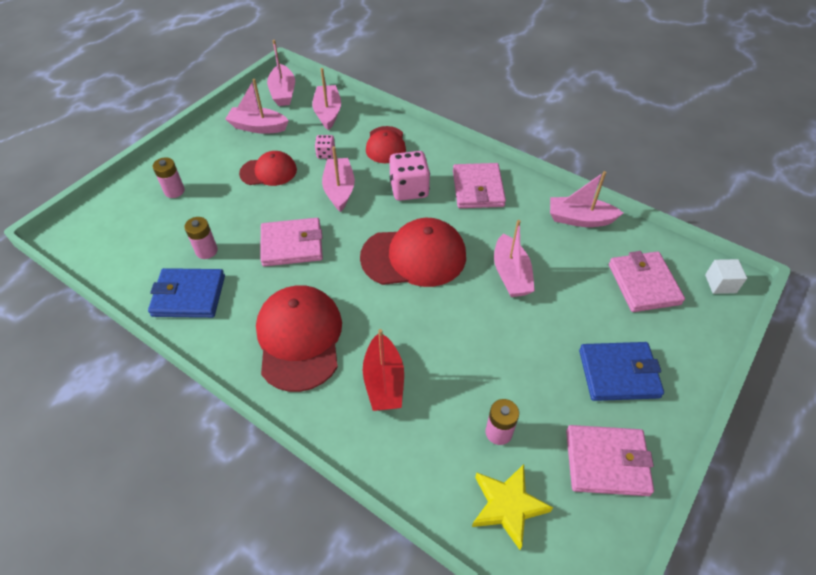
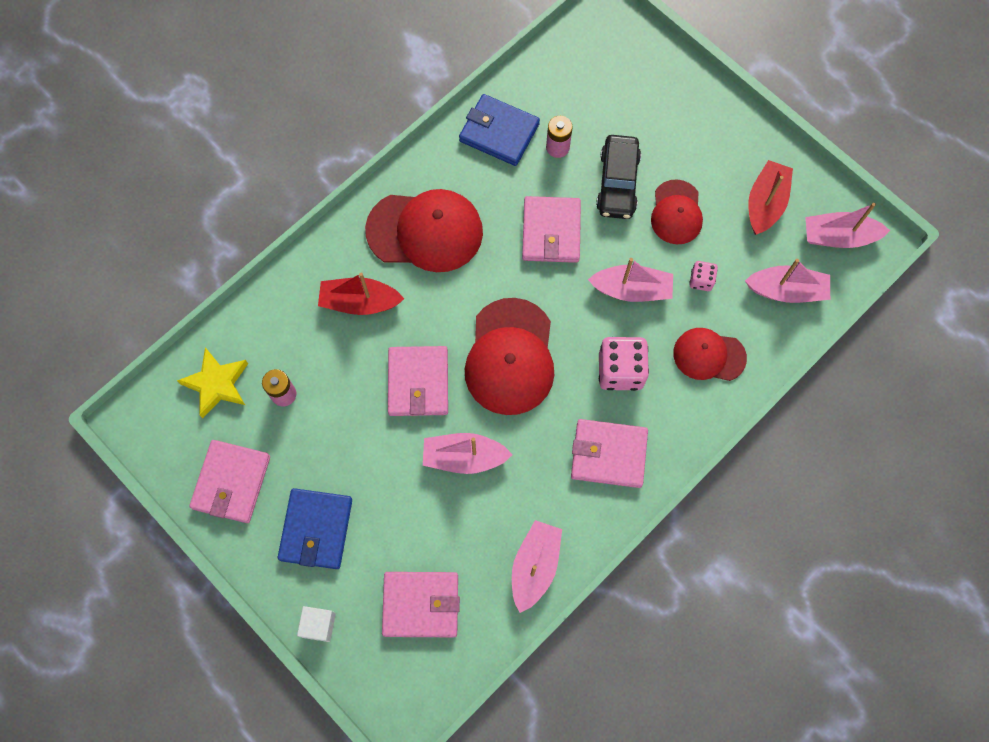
camera: 100 degrees right, 20 degrees up
blue wallet [148,268,225,318] -> blue wallet turned 75 degrees counterclockwise [459,94,540,166]
pink battery [153,157,185,198] -> none
pink boat [225,79,289,134] -> red boat [748,160,793,235]
white cube [705,259,747,294] -> white cube moved to [297,606,336,642]
none -> pink wallet [388,346,448,416]
none -> black car [596,135,641,219]

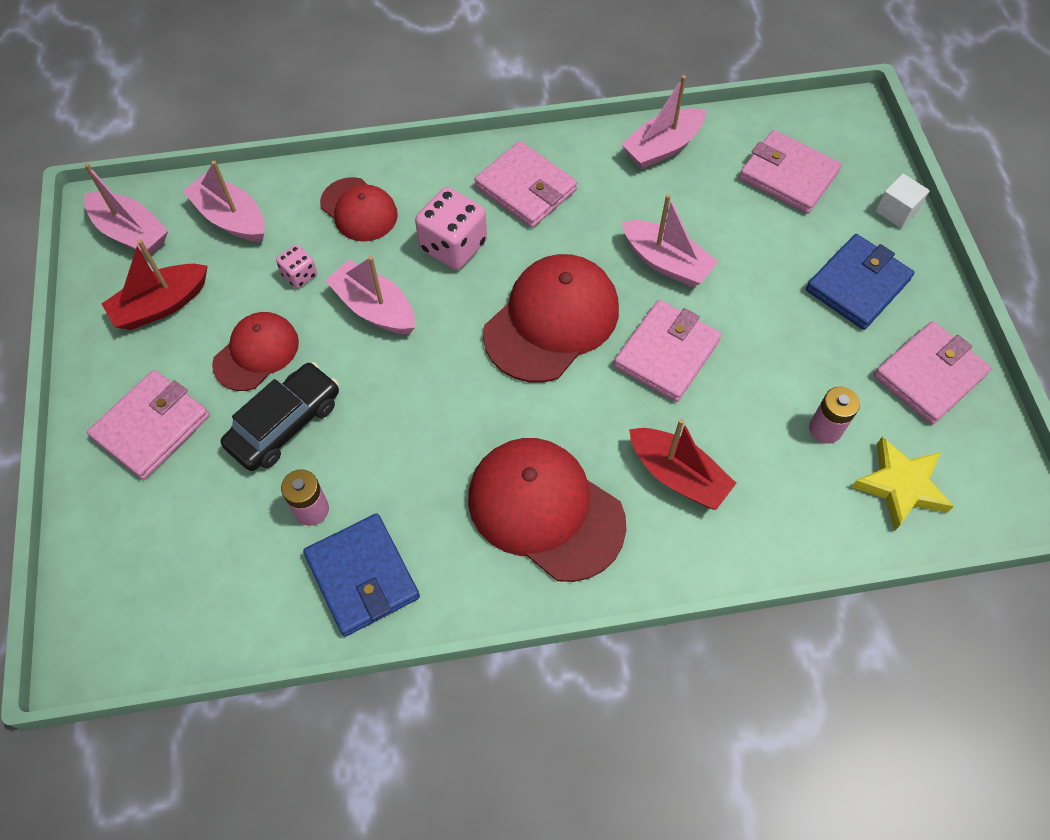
camera: 145 degrees left, 10 degrees down
pink wallet [522,196,581,263] -> pink wallet moved to [87,370,210,480]

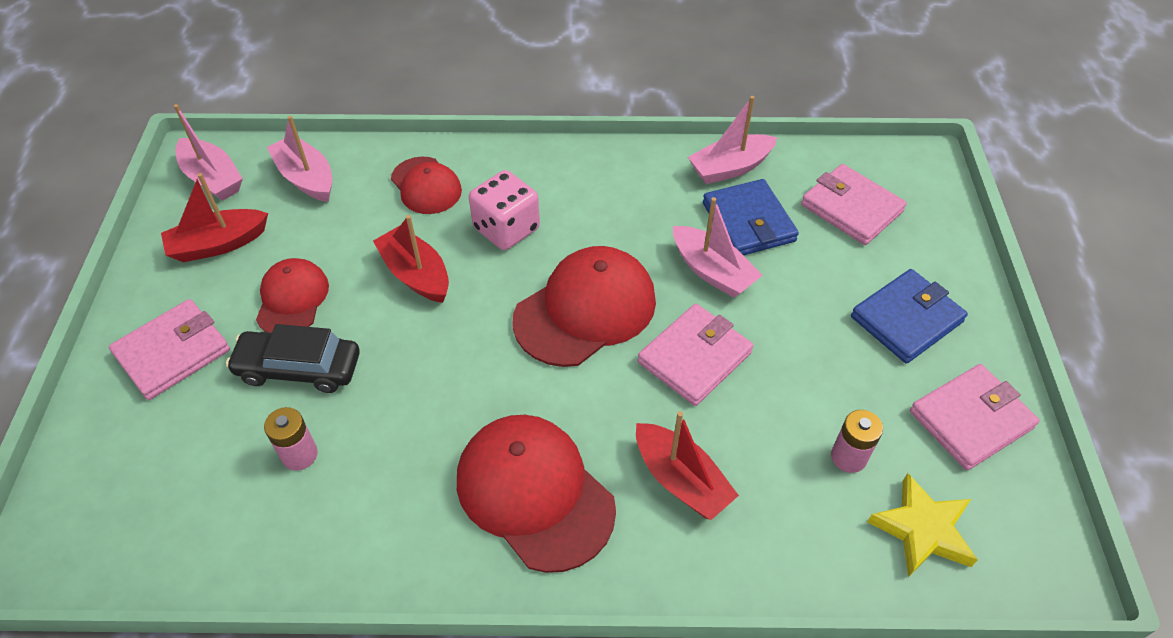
camera: 10 degrees right, 10 degrees down
red cap [212,312,299,391] -> red cap turned 45 degrees counterclockwise [256,258,329,333]
black car [221,362,339,471] -> black car turned 135 degrees counterclockwise [226,324,360,393]
pink dice [276,245,317,289] -> none
blue wallet [303,513,420,637] -> blue wallet moved to [703,179,799,255]
pink boat [325,256,415,334] -> red boat [373,215,449,303]
pink wallet [475,141,577,228] -> none
white cube [875,174,930,228] -> none

